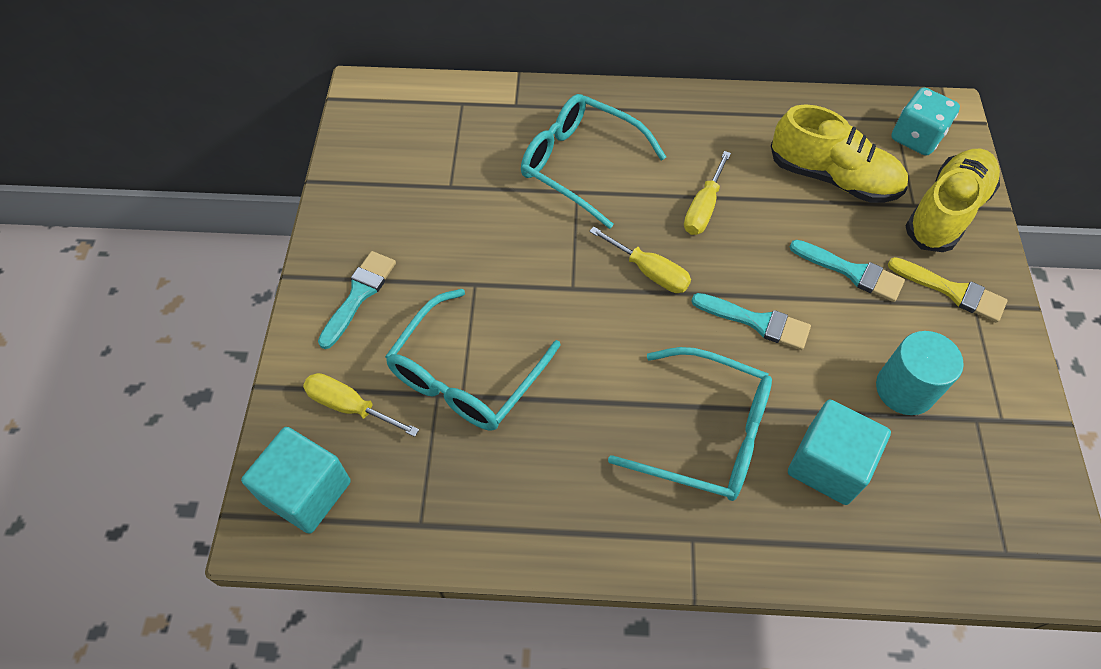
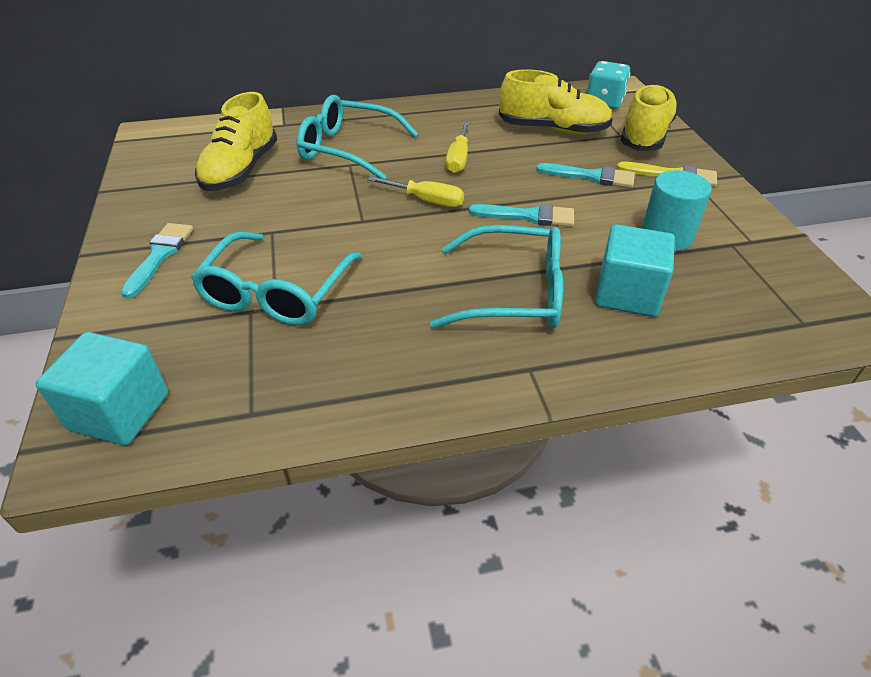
camera: 15 degrees left, 15 degrees down
yellow screwdriver [303,373,419,437] -> none
none -> yellow shoe [195,92,277,191]

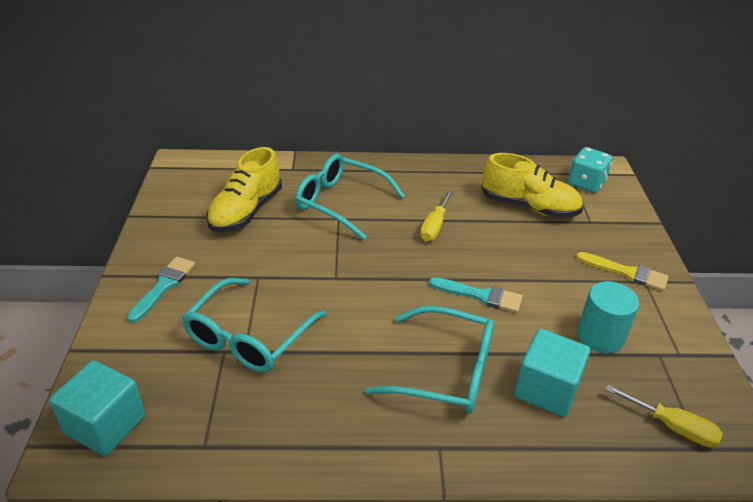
camera: 10 degrees right, 5 degrees down
yellow screwdriver [367,176,464,207] -> yellow screwdriver moved to [605,385,723,448]
turquoise brush [536,163,635,188] -> none
yellow shoe [620,83,678,151] -> none

